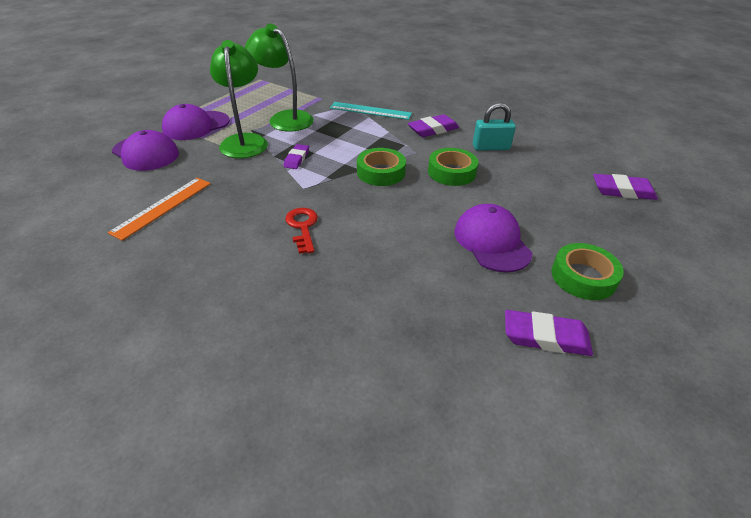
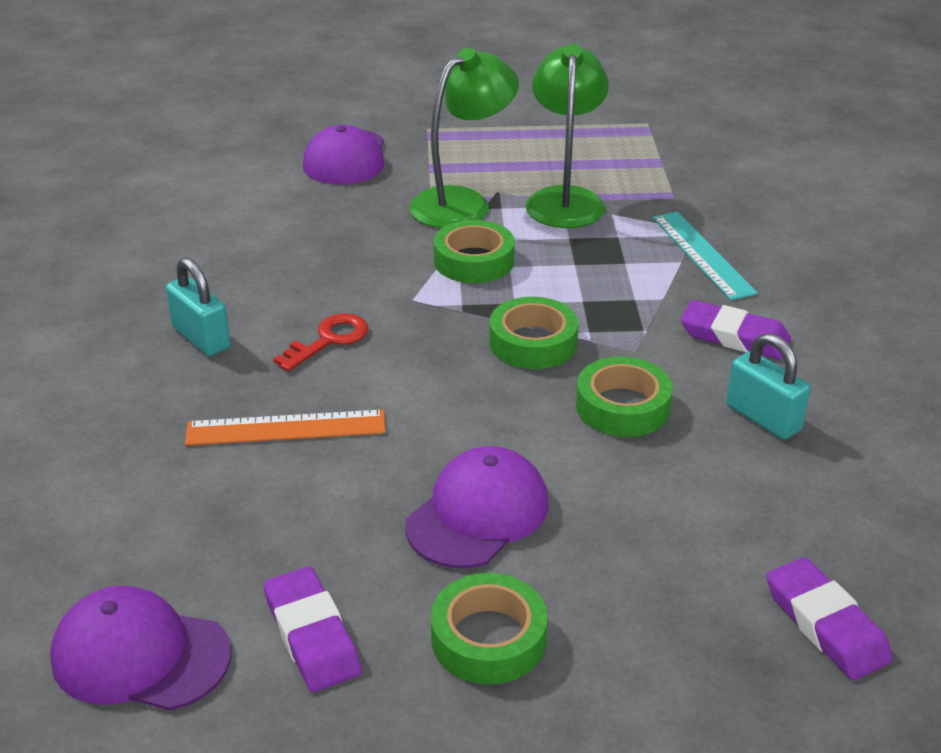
camera: 55 degrees right, 5 degrees down
orange ruler [108,178,211,241] -> orange ruler moved to [185,410,386,446]
purple cap [162,104,230,140] -> purple cap moved to [50,585,231,711]
purple eraser [283,144,309,169] -> green tape [434,220,515,283]
none -> turquoise padlock [166,257,231,356]

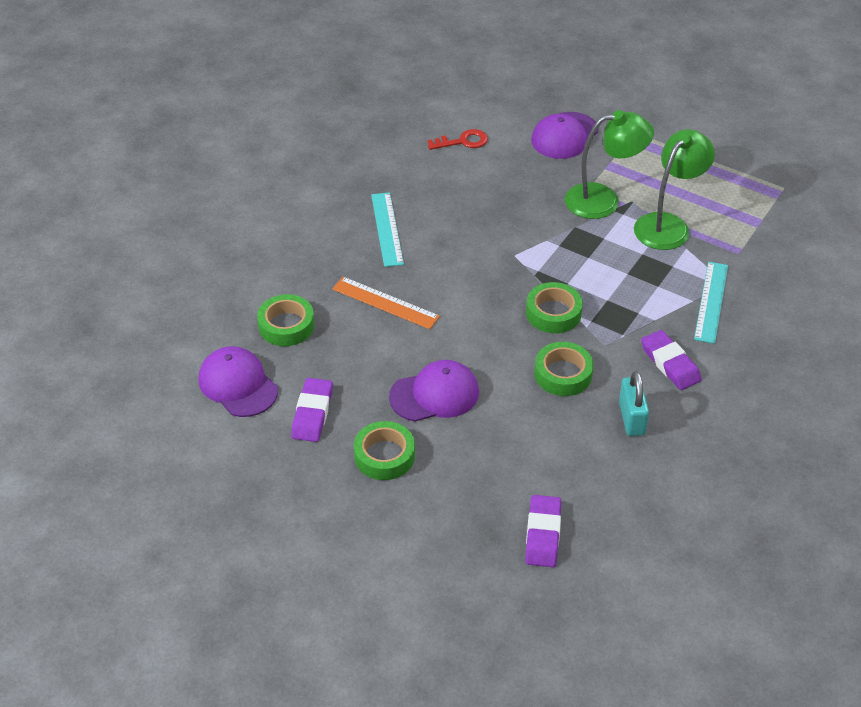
camera: 35 degrees right, 10 degrees up
turquoise padlock [166,257,231,356] -> turquoise ruler [371,192,404,267]
red key [273,313,368,372] -> red key moved to [428,129,488,150]
green tape [434,220,515,283] -> green tape moved to [257,294,315,346]

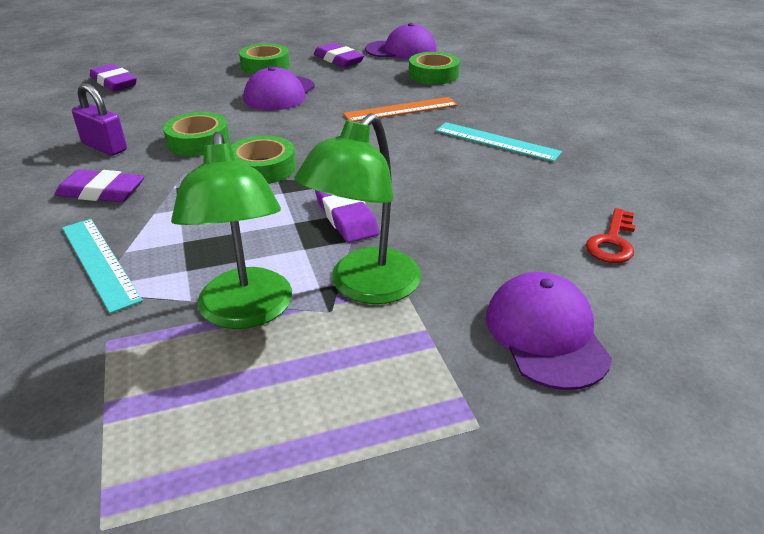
camera: 130 degrees right, 10 degrees down
turquoise padlock [619,371,649,436] -> purple padlock [72,83,127,156]
none -> purple eraser [315,190,379,243]

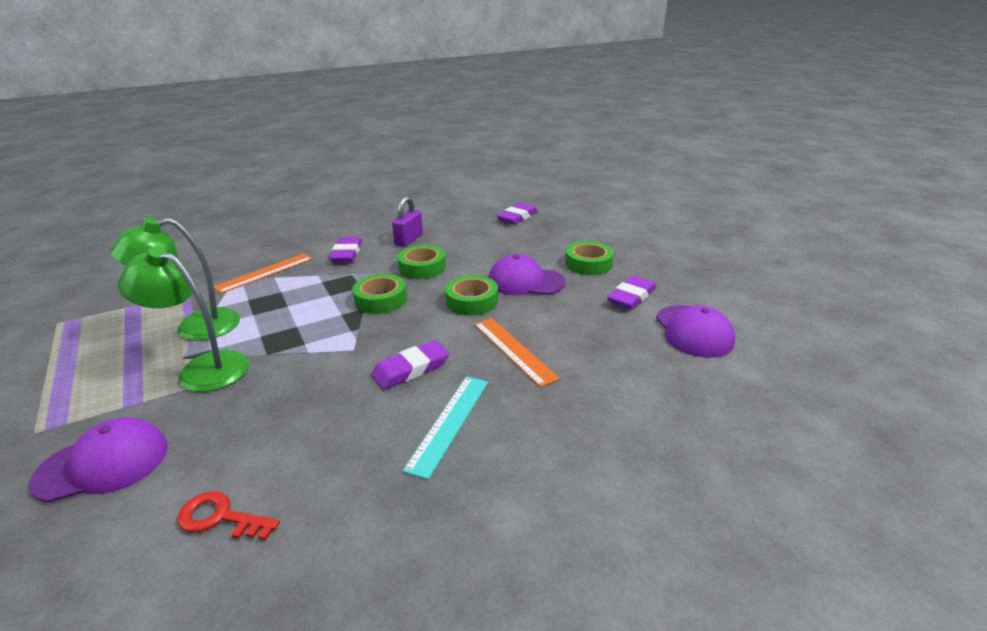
camera: 80 degrees right, 5 degrees down
turquoise ruler [62,219,143,314] -> orange ruler [214,254,313,294]
purple eraser [315,190,379,243] -> purple eraser moved to [371,340,449,390]
green tape [409,52,460,84] -> green tape moved to [445,275,498,315]

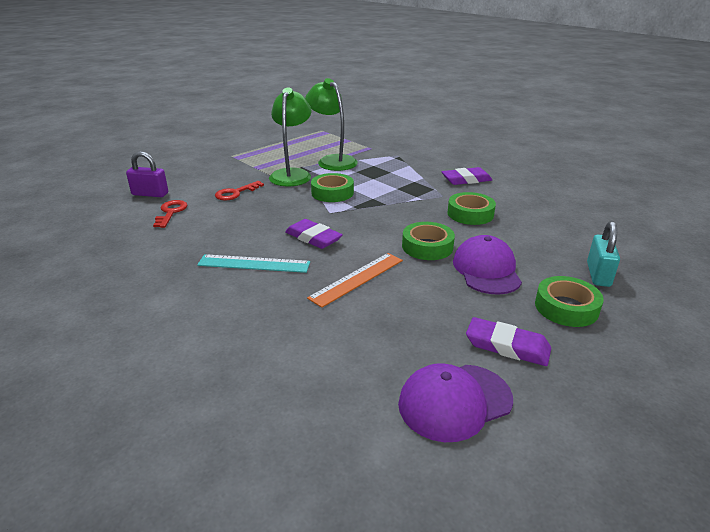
camera: 75 degrees right, 0 degrees up
purple cap [29,417,168,503] -> none
orange ruler [214,254,313,294] -> none
green tape [352,274,407,314] -> green tape moved to [311,173,354,202]
purple padlock [392,196,423,247] -> purple padlock moved to [126,151,168,197]
purple eraser [497,203,538,225] -> none
none -> red key [215,181,264,201]
none -> turquoise padlock [587,221,620,287]

